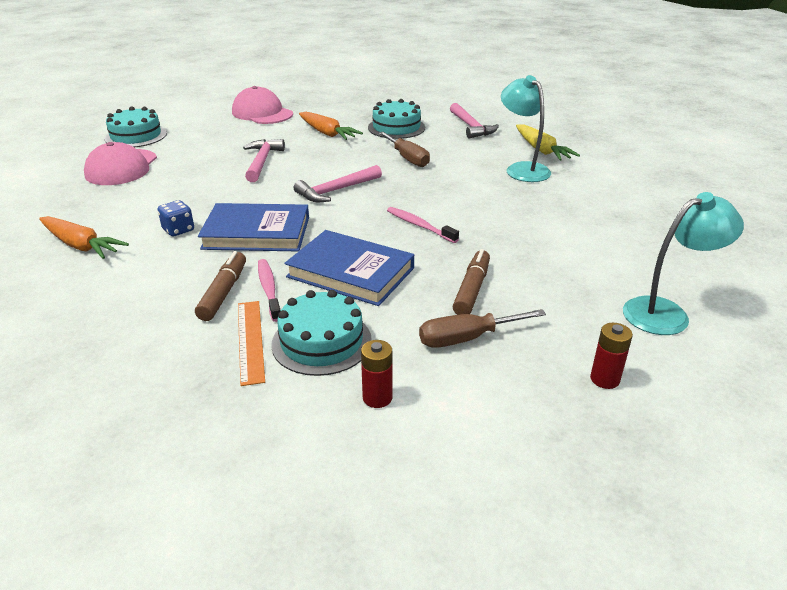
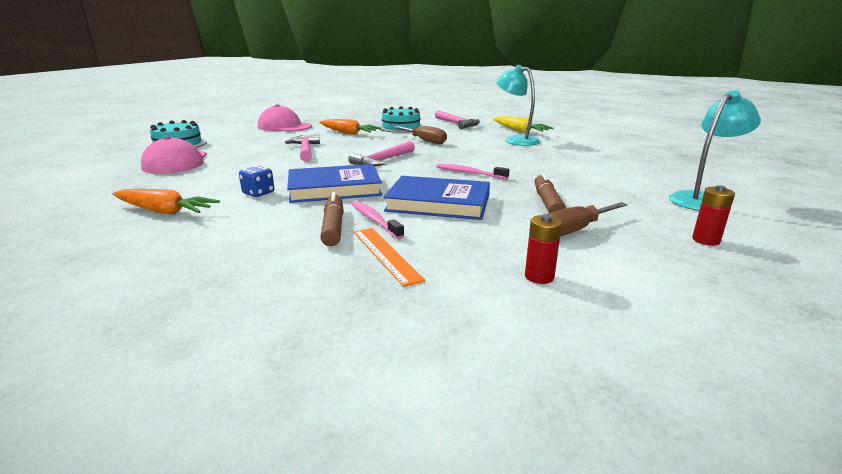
camera: 15 degrees left, 10 degrees down
turquoise cake [271,290,372,376] -> none

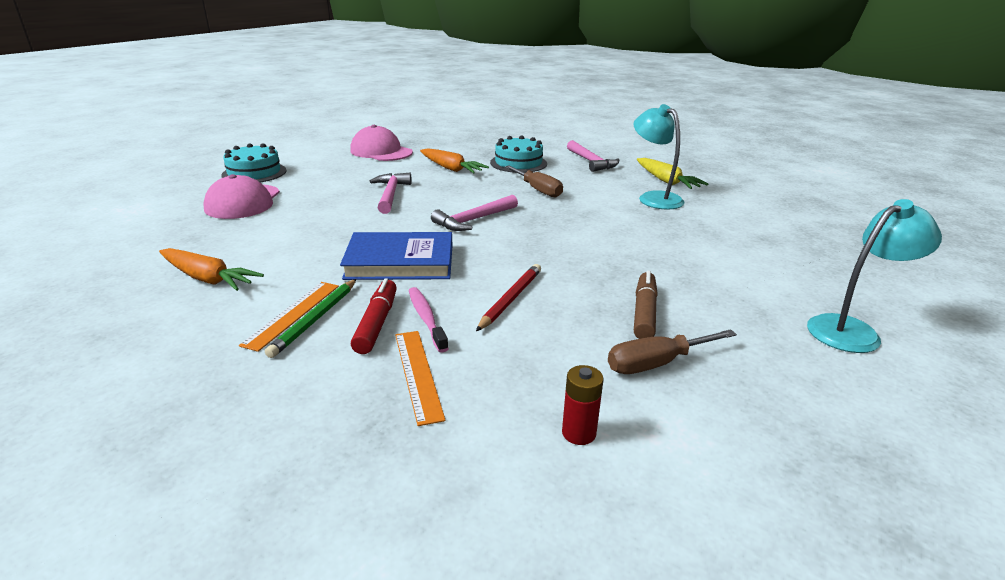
camera: 10 degrees right, 5 degrees up
blue dice [239,166,274,197] -> none
brown marker [320,192,344,246] -> red marker [351,278,397,354]
blue book [383,176,490,220] -> red pencil [476,264,541,331]
pink toothbrush [436,164,509,179] -> none
red battery [692,185,735,246] -> none
none -> orange ruler [239,282,339,352]
none -> green pencil [265,279,357,358]

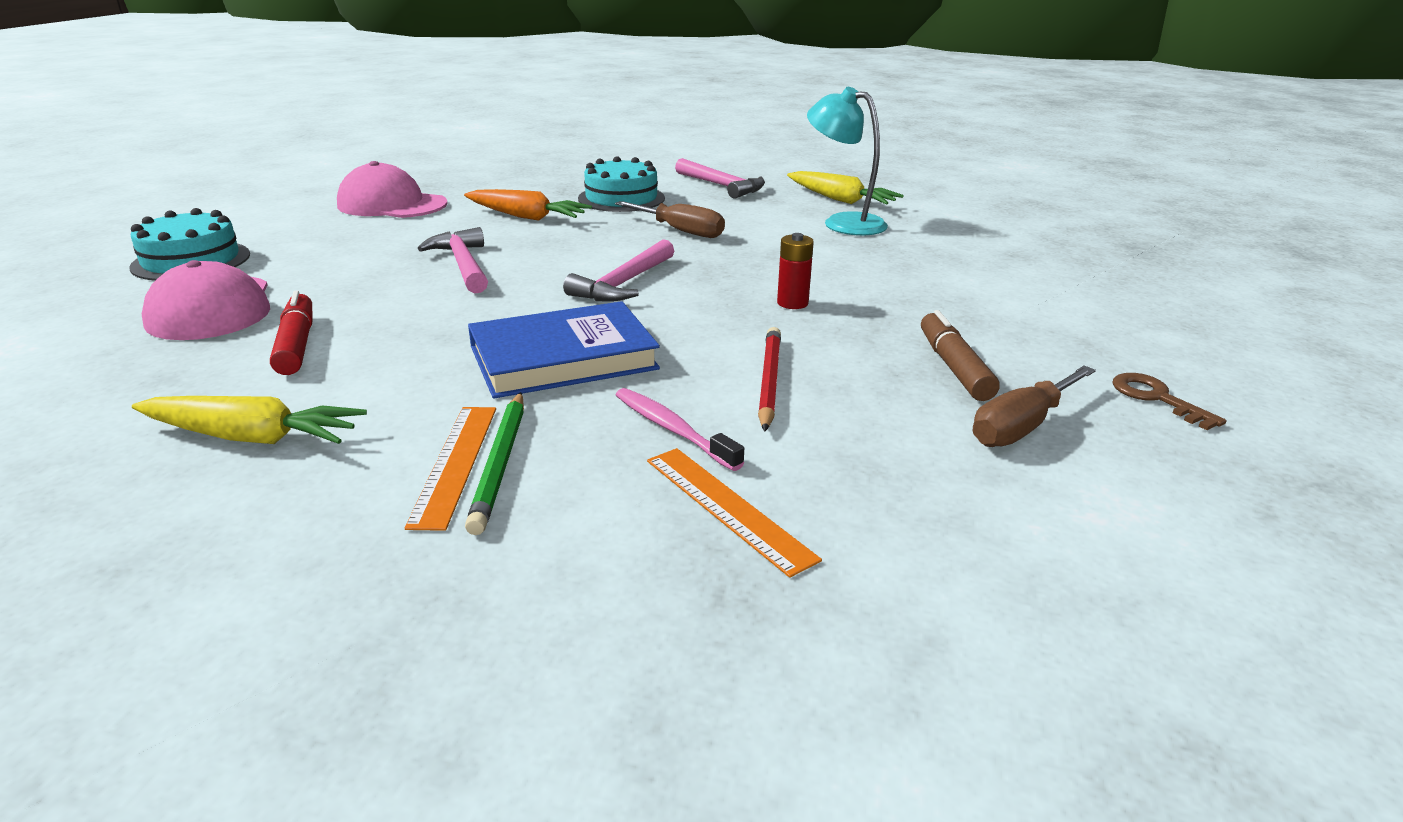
camera: 20 degrees left, 0 degrees up
orange carrot [159,248,264,291] -> yellow carrot [132,396,367,444]
red marker [351,278,397,354] -> red marker moved to [270,291,312,375]
red battery [562,365,603,445] -> red battery moved to [777,233,814,309]
turquoise lamp [807,199,942,353] -> none
none -> brown key [1112,373,1227,430]

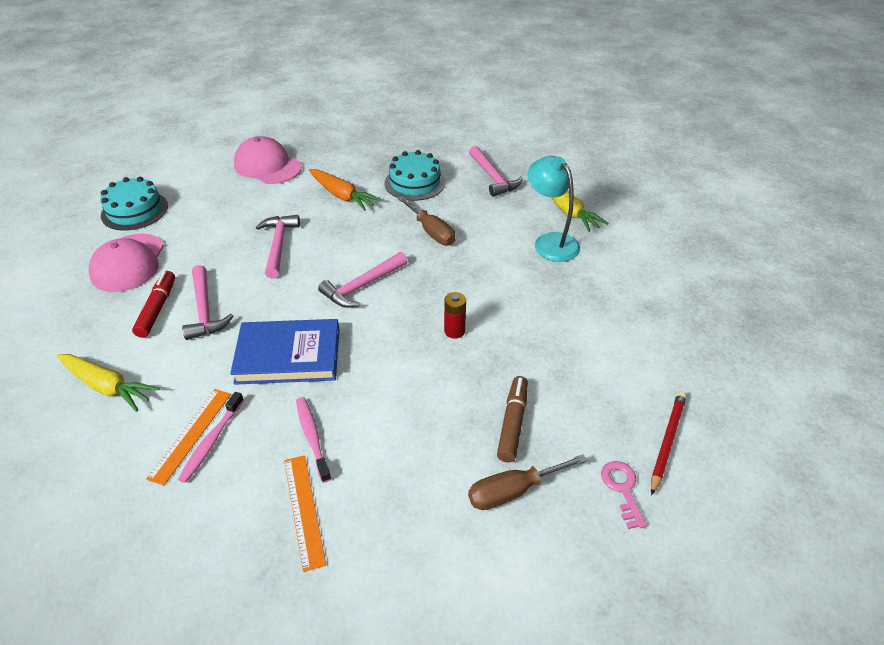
camera: 20 degrees right, 15 degrees up
green pencil [465,392,524,535] -> pink toothbrush [178,392,244,483]
red pencil [758,327,781,432] -> red pencil moved to [651,391,687,496]
brown key [1112,373,1227,430] -> pink key [601,461,647,529]
none -> pink hammer [182,265,233,340]

